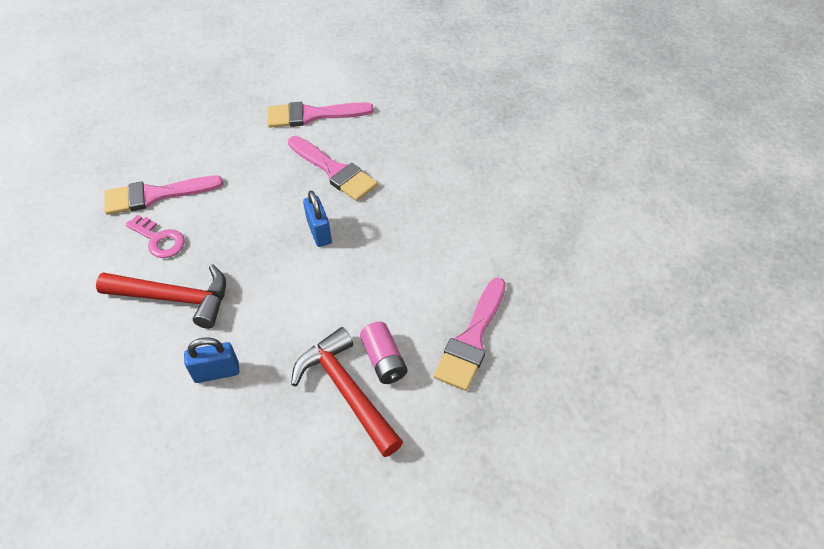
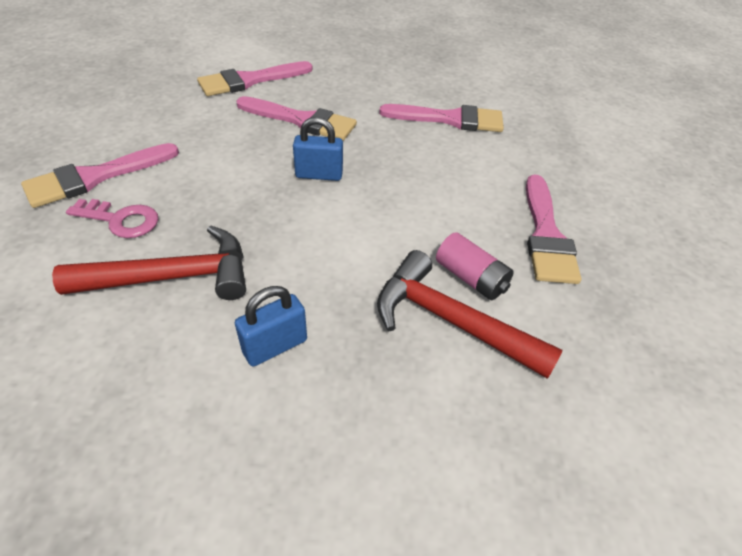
camera: 25 degrees left, 5 degrees down
blue padlock [303,190,332,247] -> blue padlock turned 45 degrees counterclockwise [293,117,343,181]
none -> pink brush [379,104,504,132]

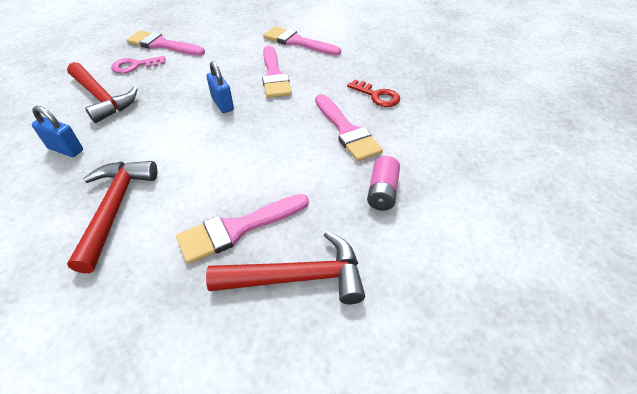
camera: 60 degrees right, 0 degrees up
pink key [66,199,158,238] -> pink key turned 90 degrees clockwise [111,56,166,73]
pink battery [436,232,514,300] -> pink battery moved to [367,156,400,210]
none -> red hammer [206,231,365,304]
none -> red key [347,80,400,107]

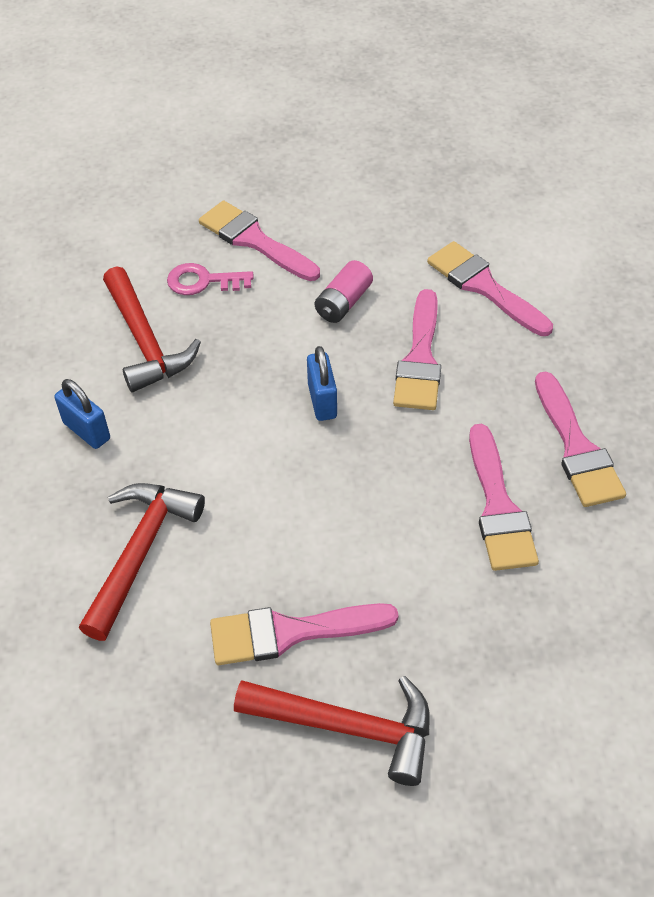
camera: 20 degrees right, 5 degrees up
red key [347,80,400,107] -> pink brush [535,371,626,507]
pink battery [367,156,400,210] -> pink battery moved to [315,260,373,323]

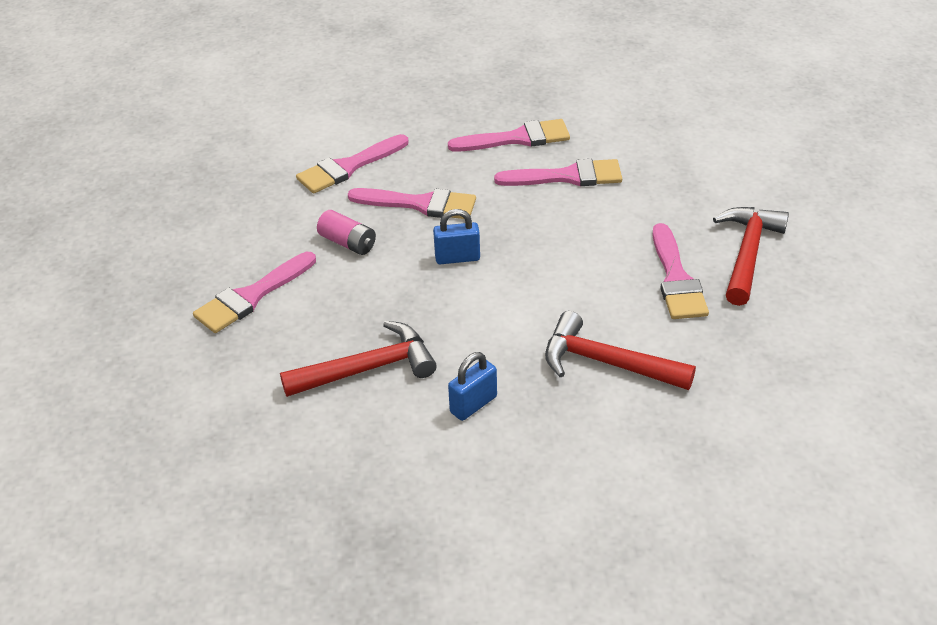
camera: 85 degrees left, 10 degrees down
pink key [167,263,254,295] -> none

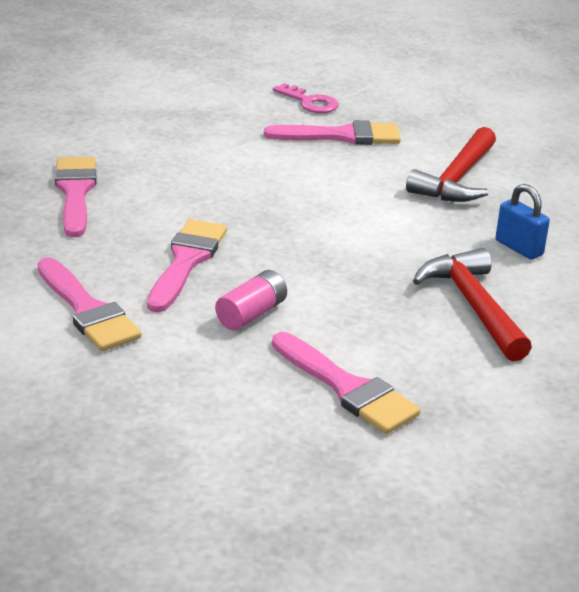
camera: 90 degrees left, 10 degrees down
blue padlock [433,209,480,264] -> none
pink brush [494,159,622,186] -> none
red hammer [713,207,789,306] -> pink key [273,83,339,113]

